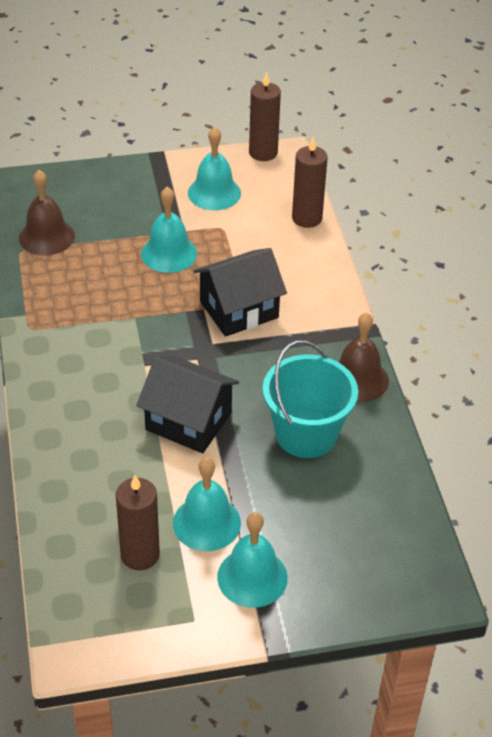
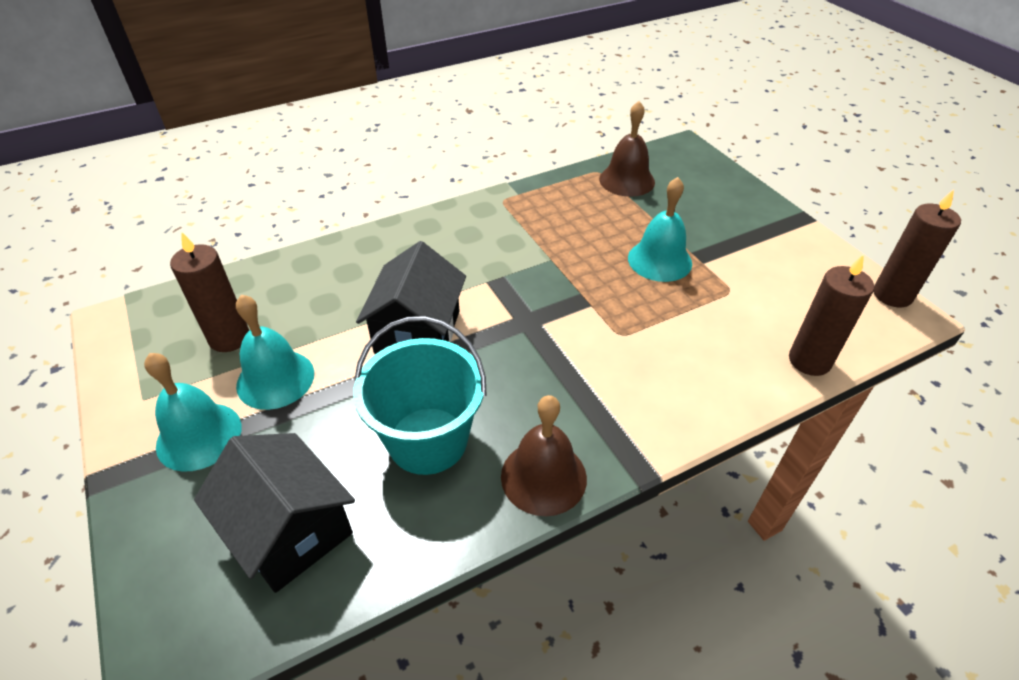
camera: 75 degrees right, 0 degrees up
turquoise bell [188,127,241,210] -> none
black house [194,248,287,337] -> black house moved to [194,433,355,593]

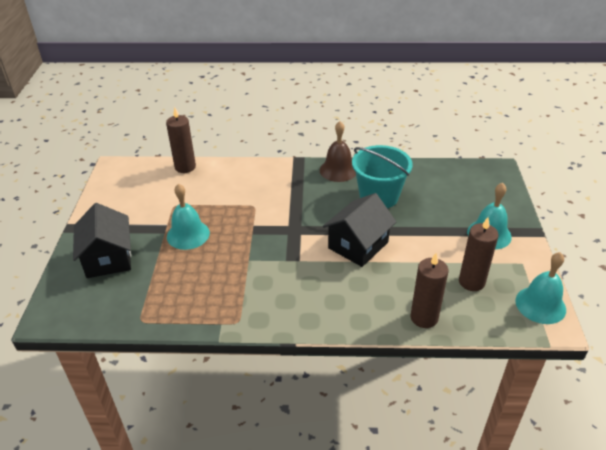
camera: 150 degrees left, 5 degrees down
black house [194,433,355,593] -> black house moved to [73,203,131,278]
turquoise bell [236,294,314,410] -> turquoise bell moved to [515,252,566,324]
brown bell [599,101,655,197] -> none
brown candle [874,189,961,307] -> brown candle moved to [411,253,448,328]

